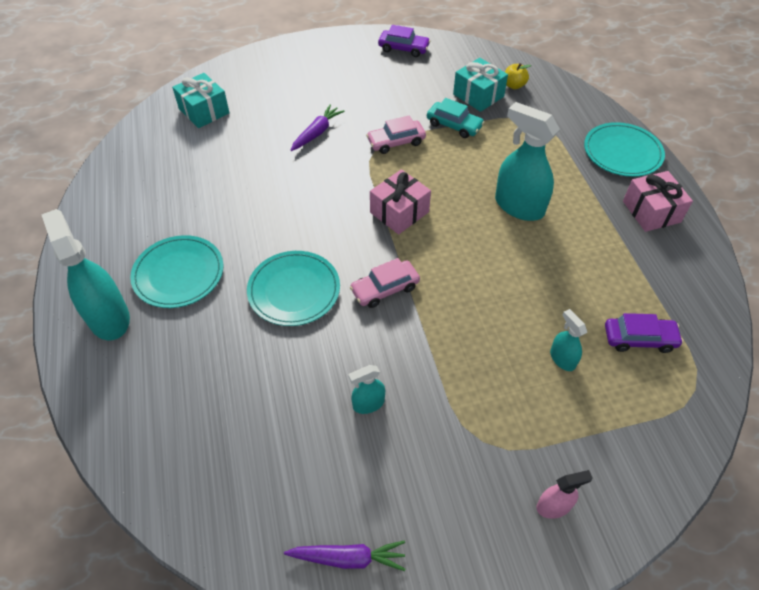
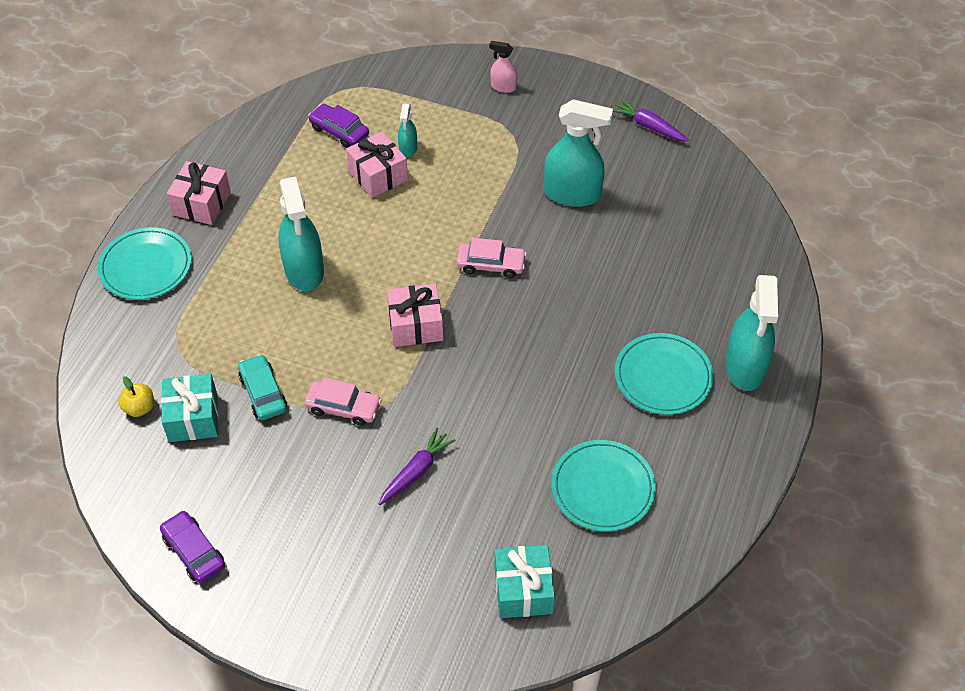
camera: 145 degrees left, 0 degrees up
turquoise plate [247,251,340,326] -> turquoise plate moved to [551,440,656,532]
purple carrot [291,105,344,151] -> purple carrot turned 150 degrees clockwise [379,428,456,505]
turquoise spray bottle [349,365,385,414] -> turquoise spray bottle [544,99,613,207], size x2.02
none -> pink gift [346,132,408,198]

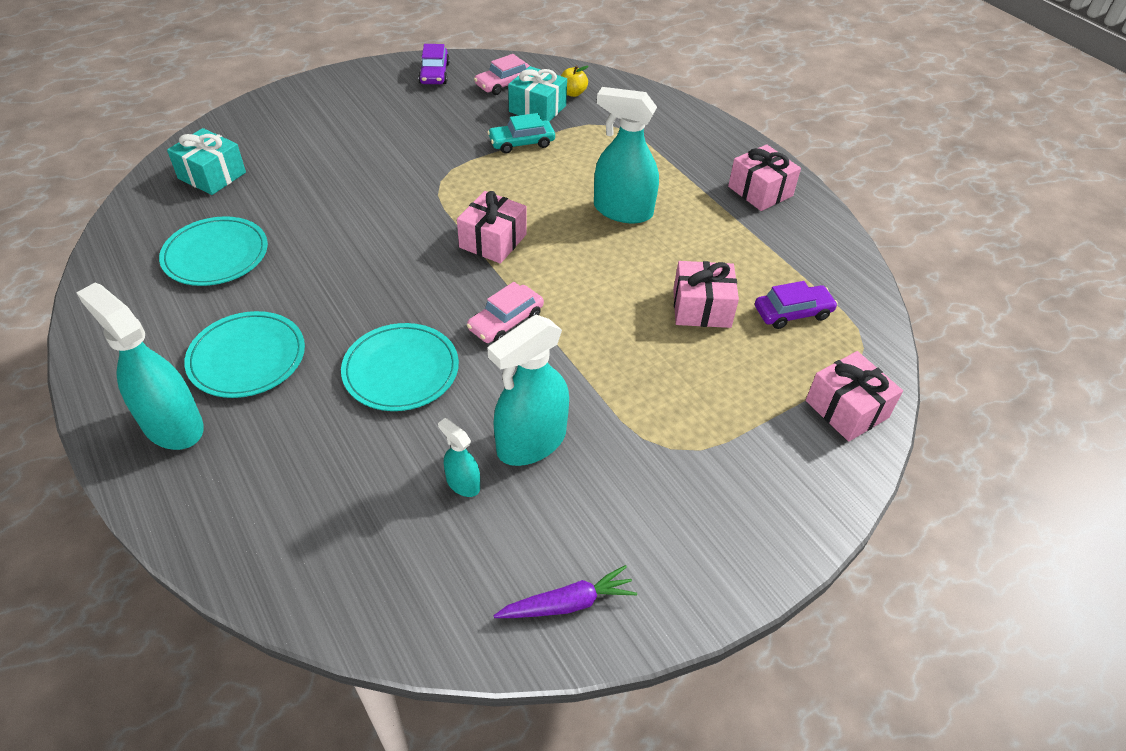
camera: 125 degrees right, 5 degrees down
turquoise plate [98,227,192,300] -> turquoise plate moved to [341,323,459,411]
purple car [160,511,225,583] -> purple car turned 90 degrees clockwise [418,44,450,84]
turquoise car [238,354,287,420] -> turquoise car turned 150 degrees clockwise [487,113,555,153]
pink car [305,378,381,426] -> pink car moved to [474,54,530,95]
purple carrot [379,428,456,505] -> none
turquoise spray bottle [398,103,417,158] -> turquoise spray bottle moved to [438,418,480,497]
pink spray bottle [489,41,517,93] -> none
none -> pink gift [806,351,903,441]

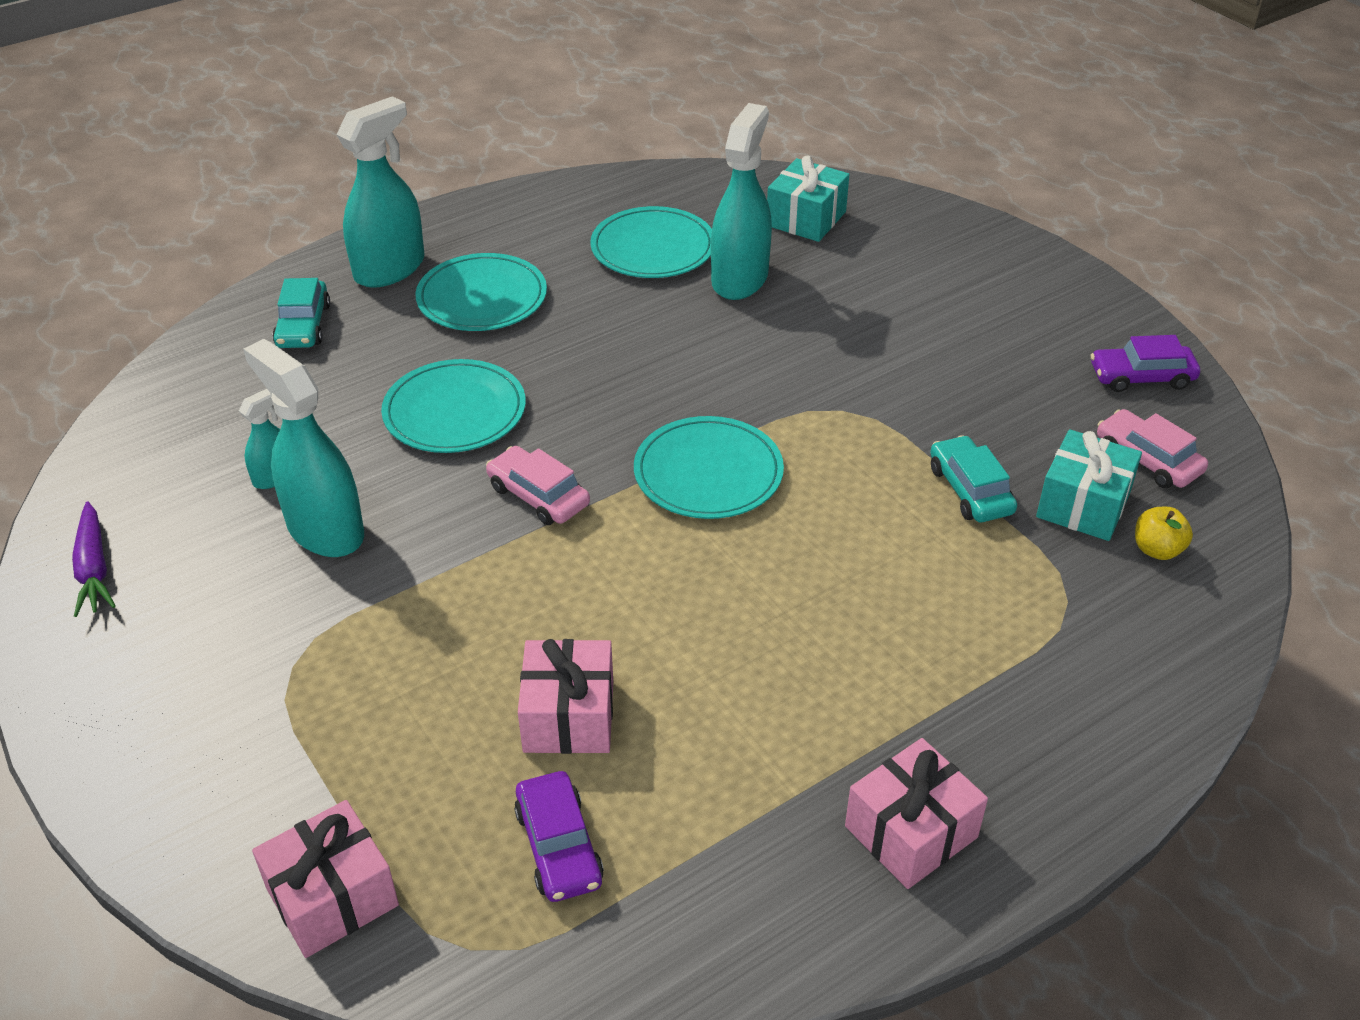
camera: 90 degrees right, 5 degrees down
pink gift [457,191,527,264] -> turquoise plate [634,416,784,519]
turquoise spray bottle [594,87,659,223] -> turquoise spray bottle moved to [711,103,772,300]
none -> turquoise car [272,278,330,348]

